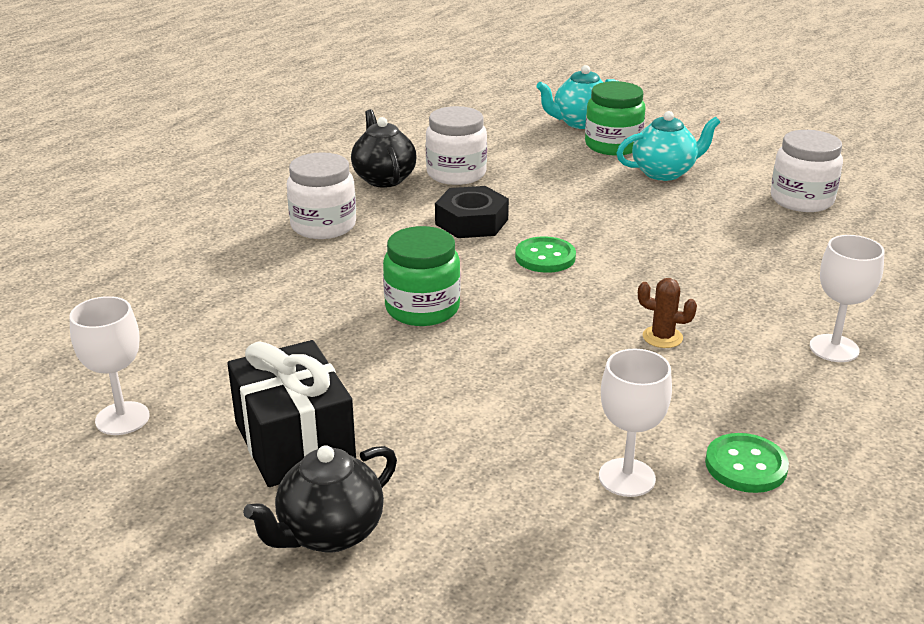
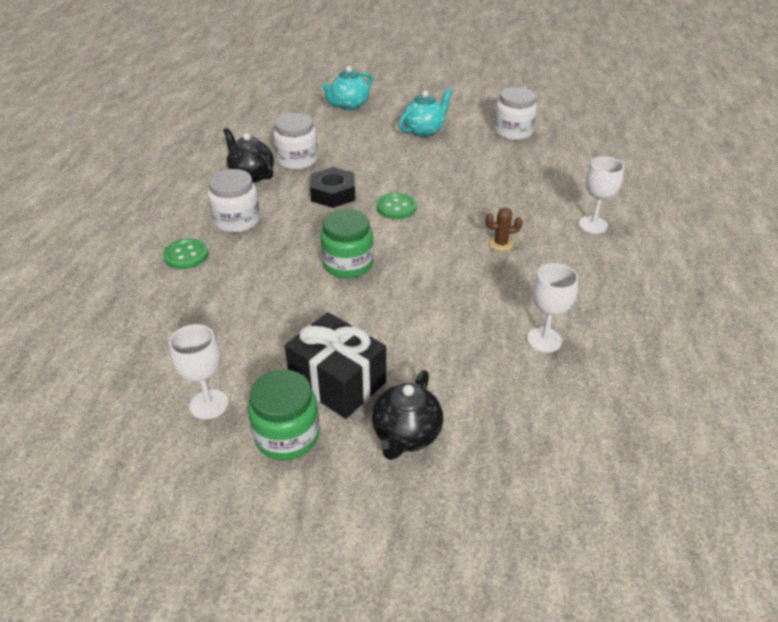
camera: 25 degrees left, 10 degrees up
green jar [585,81,646,155] -> green jar moved to [248,370,320,460]
green button [705,433,789,493] -> green button moved to [163,238,209,269]

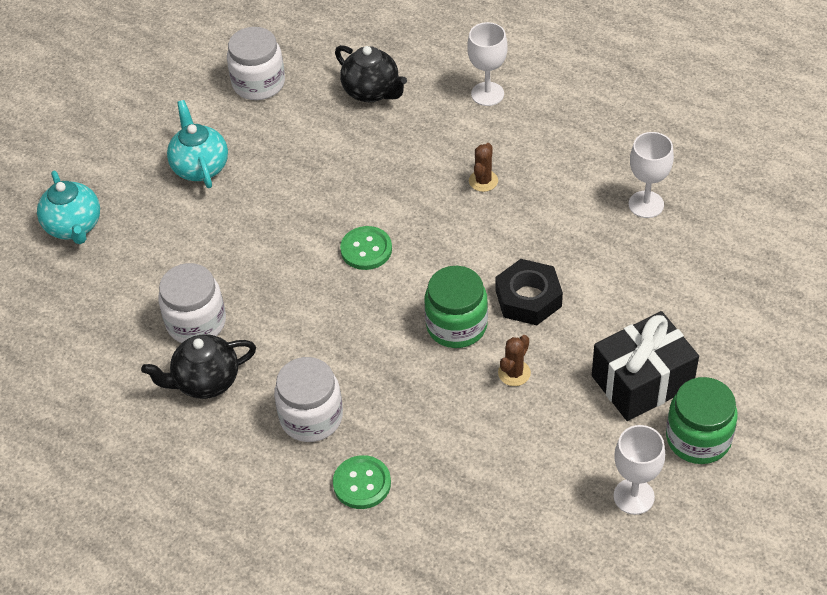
camera: 65 degrees left, 10 degrees up
black nut [310,167,355,208] -> black nut moved to [496,259,563,325]
black teapot [372,370,443,460] -> black teapot moved to [335,45,407,102]
none -> brown cactus [498,335,531,386]

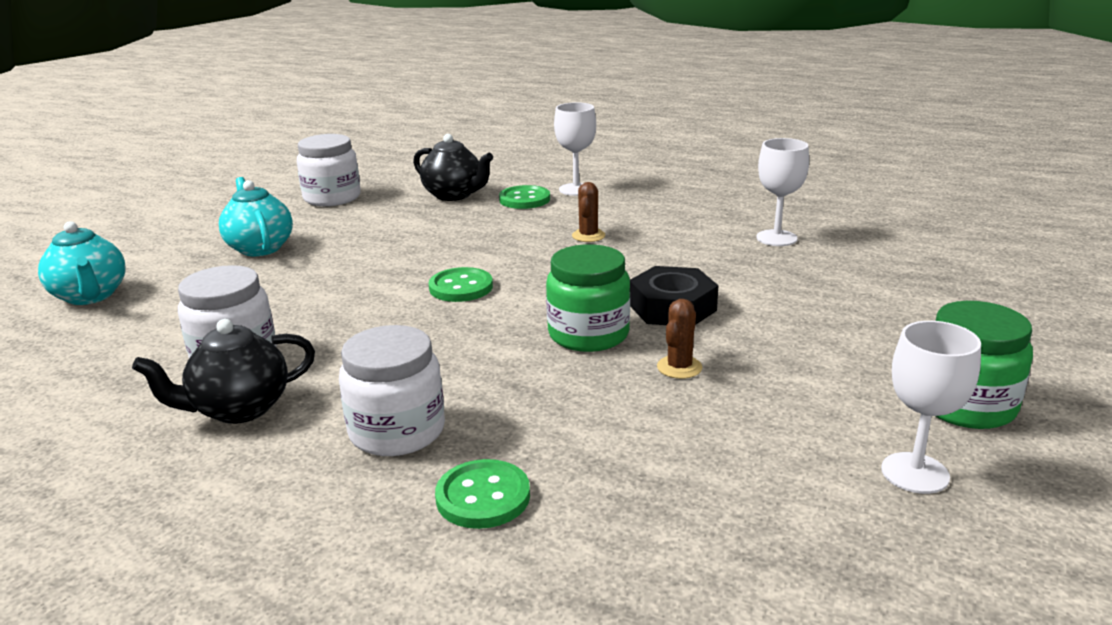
camera: 10 degrees left, 25 degrees down
black gift [592,311,699,421] -> none
none -> green button [499,185,550,209]

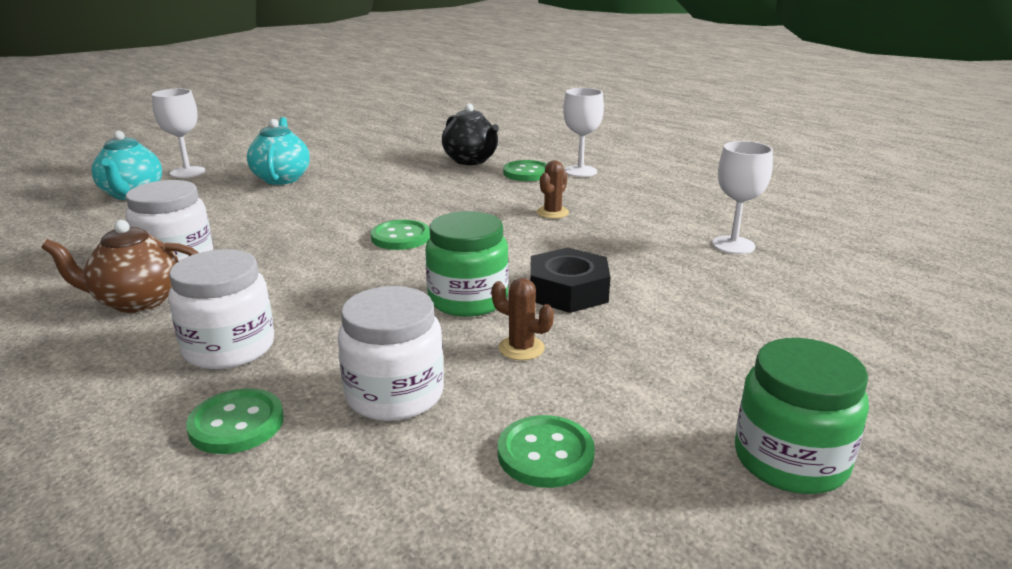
camera: 20 degrees right, 0 degrees up
black teapot [132,319,315,424] -> brown teapot [41,220,199,313]
white jar [297,134,361,206] -> white jar moved to [337,286,444,421]
brown cactus [657,299,703,379] -> brown cactus turned 75 degrees clockwise [492,278,554,360]
white goblet [881,321,981,494] -> white goblet moved to [152,89,205,178]
none -> green button [498,415,595,488]

